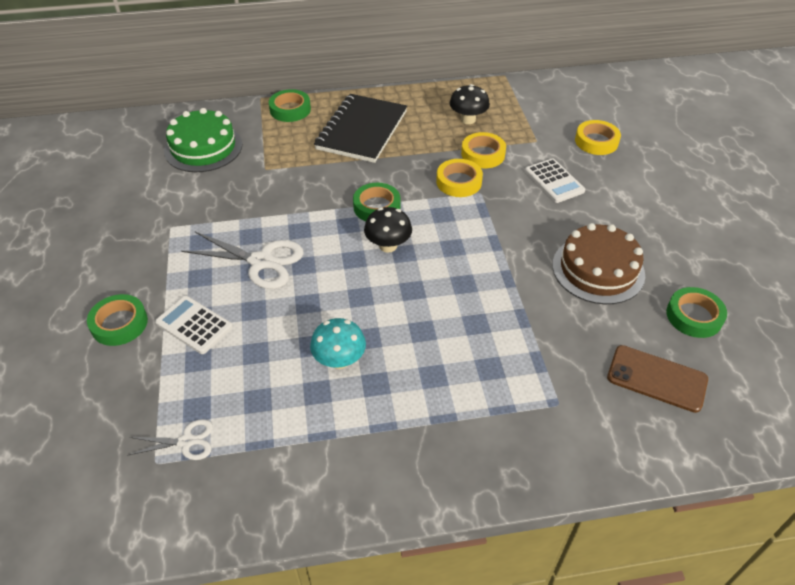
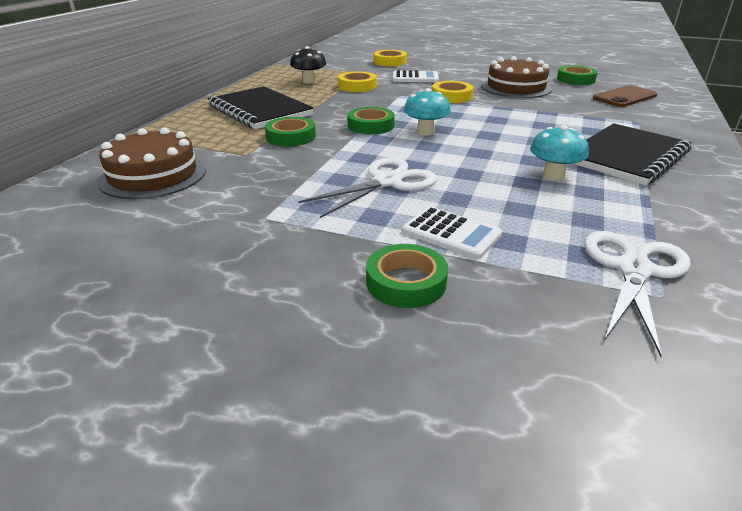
camera: 60 degrees left, 15 degrees down
white scissors [127,419,213,460] -> white scissors [584,231,691,357], size x1.79
white calculator [155,296,233,354] -> white calculator turned 120 degrees counterclockwise [402,207,502,259]
green cake [164,108,242,172] -> brown cake [97,127,206,199]
green tape [269,89,311,122] -> green tape moved to [265,117,316,146]
black mushroom [364,207,412,253] -> turquoise mushroom [404,88,451,135]
yellow tape [436,159,483,197] -> yellow tape moved to [432,81,473,103]
none -> black notebook [574,123,692,186]

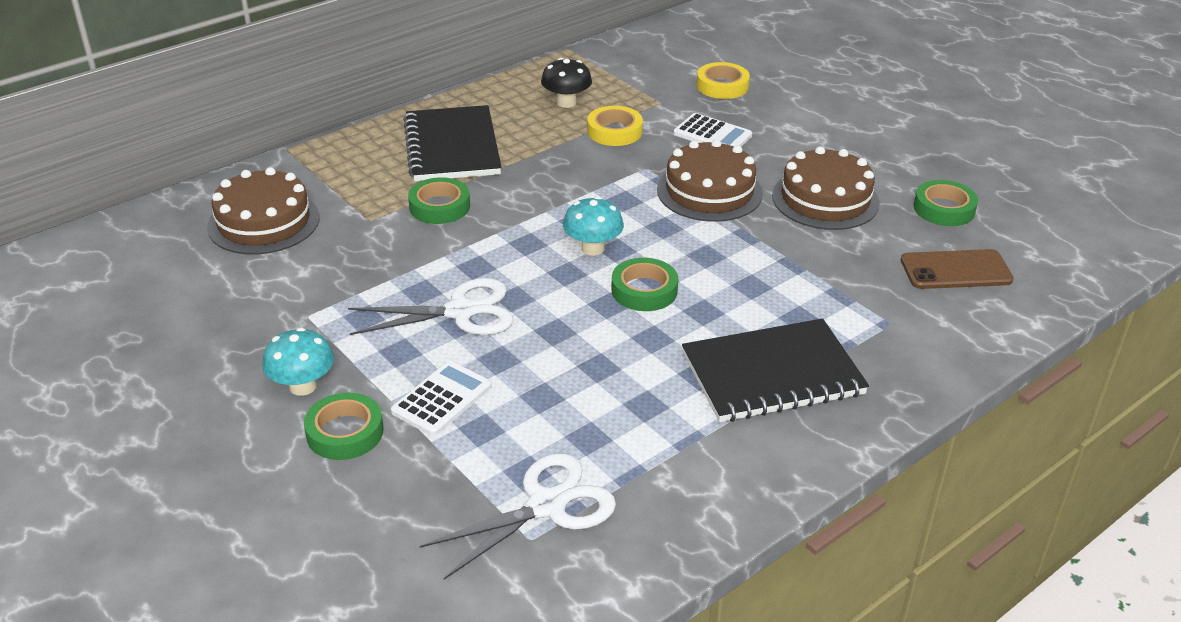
camera: 30 degrees right, 5 degrees up
green tape [347,107,395,135] -> green tape moved to [611,258,678,311]
white calculator [402,207,502,259] -> white calculator turned 120 degrees counterclockwise [391,361,492,436]
yellow tape [432,81,473,103] -> brown cake [657,139,763,222]
turquoise mushroom [530,125,589,181] -> turquoise mushroom moved to [262,328,334,396]

